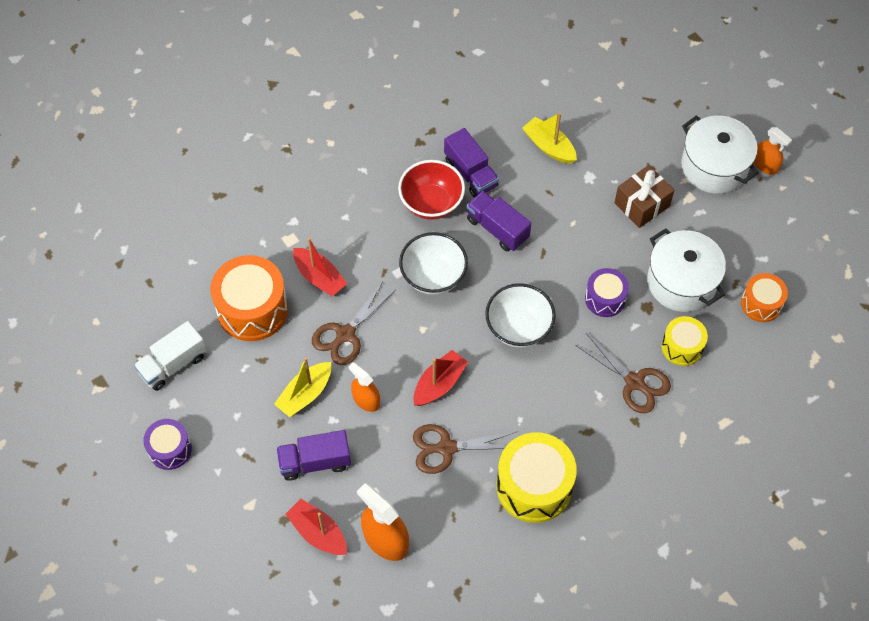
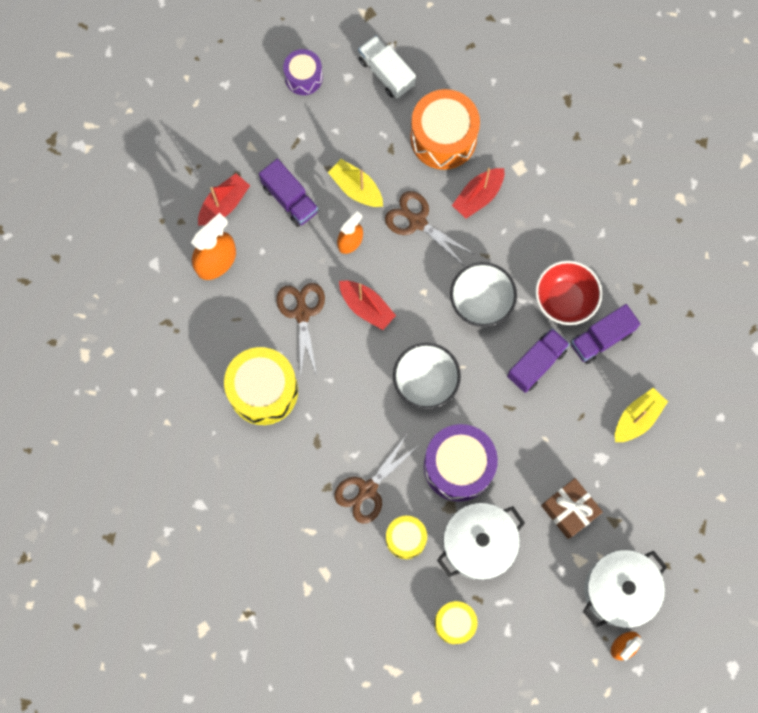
camera: 90 degrees right, 15 degrees up
purple truck [276,430,351,481] -> purple truck turned 150 degrees clockwise [259,159,319,227]
purple drum [585,268,629,317] -> purple drum [424,424,498,502], size x1.74
orange drum [741,273,788,322] -> yellow drum [434,601,478,644]

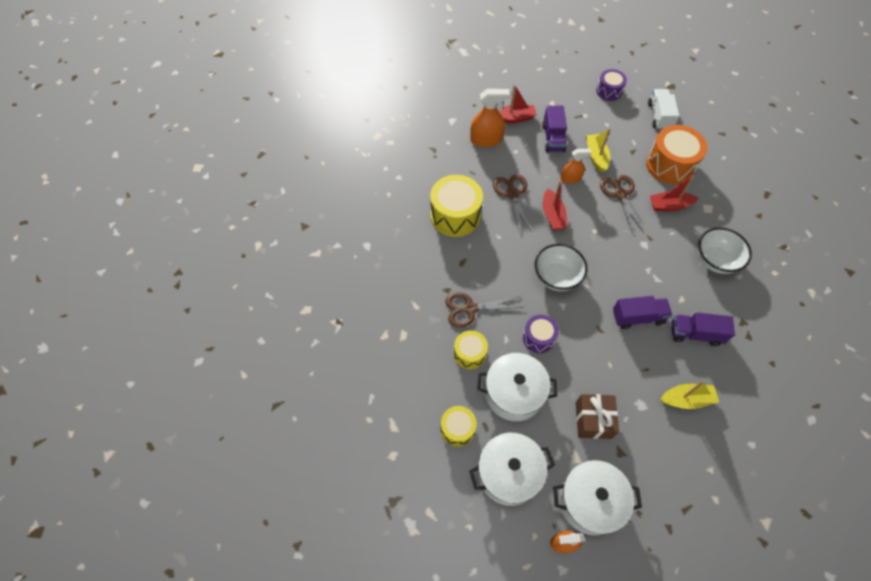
camera: 40 degrees right, 15 degrees down
brown scissors [277,283,325,376] -> brown scissors turned 45 degrees counterclockwise [493,174,531,233]
purple drum [424,424,498,502] -> purple drum [523,315,559,353], size x0.57
white bowl [450,262,517,327] -> white bowl moved to [698,227,752,274]
red bowl [535,260,602,325] -> none
none -> white pot [469,433,555,506]

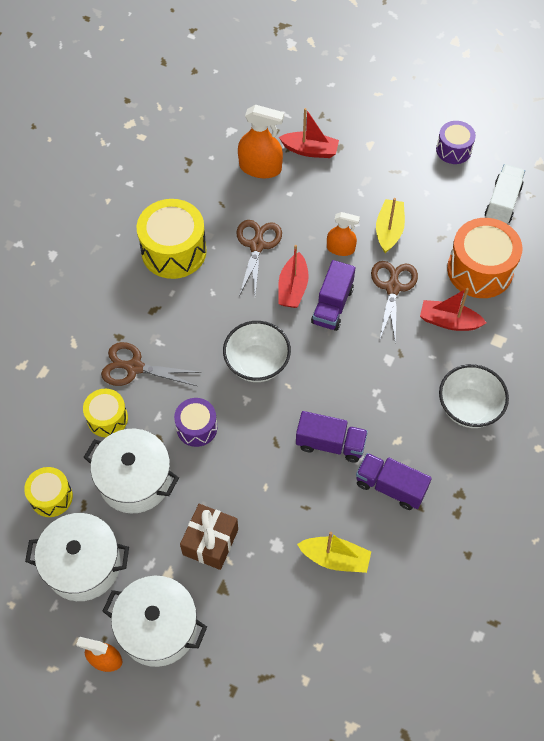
camera: 20 degrees right, 0 degrees up
purple truck [542,106,567,152] -> purple truck moved to [311,260,355,331]

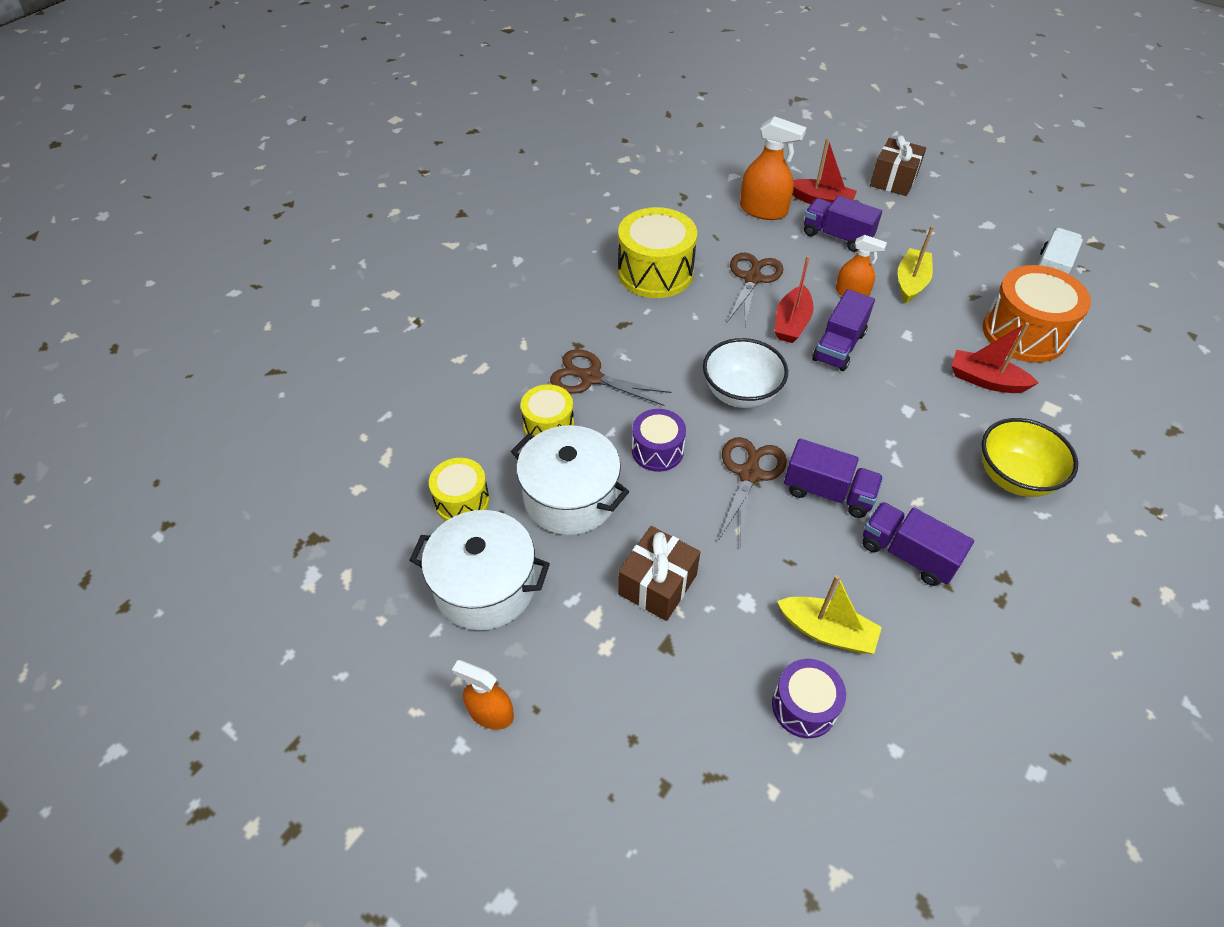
camera: 10 degrees right, 10 degrees down
white pot [102,576,207,667] -> none
brown scissors [371,261,418,344] -> brown scissors moved to [718,437,787,549]
purple drum [436,121,476,164] -> purple drum moved to [772,659,846,738]
white bowl [439,364,509,428] -> yellow bowl [981,418,1078,497]
none -> purple truck [804,196,882,252]
none -> brown gift [870,135,926,196]

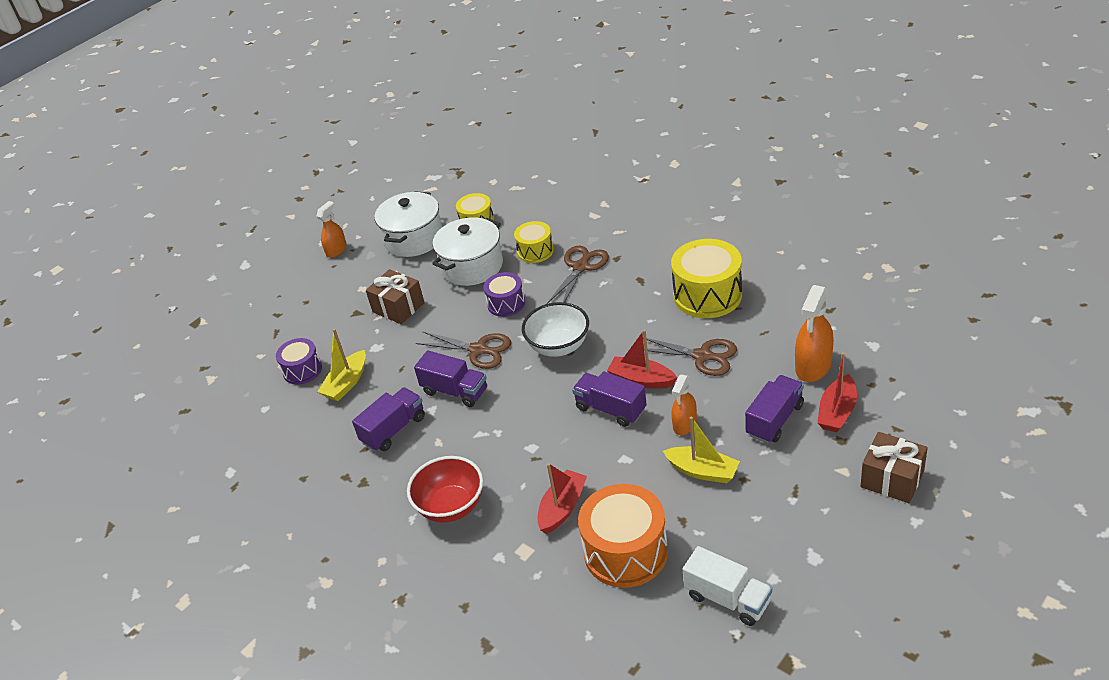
camera: 100 degrees right, 10 degrees down
purple truck [784,439,883,518] -> purple truck turned 90 degrees counterclockwise [414,350,487,407]
yellow bowl [981,418,1078,497] -> red bowl [407,456,483,523]

